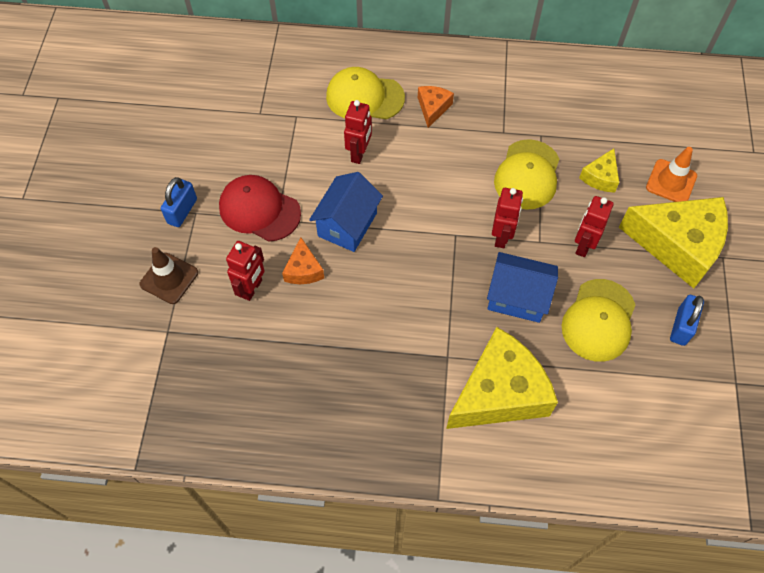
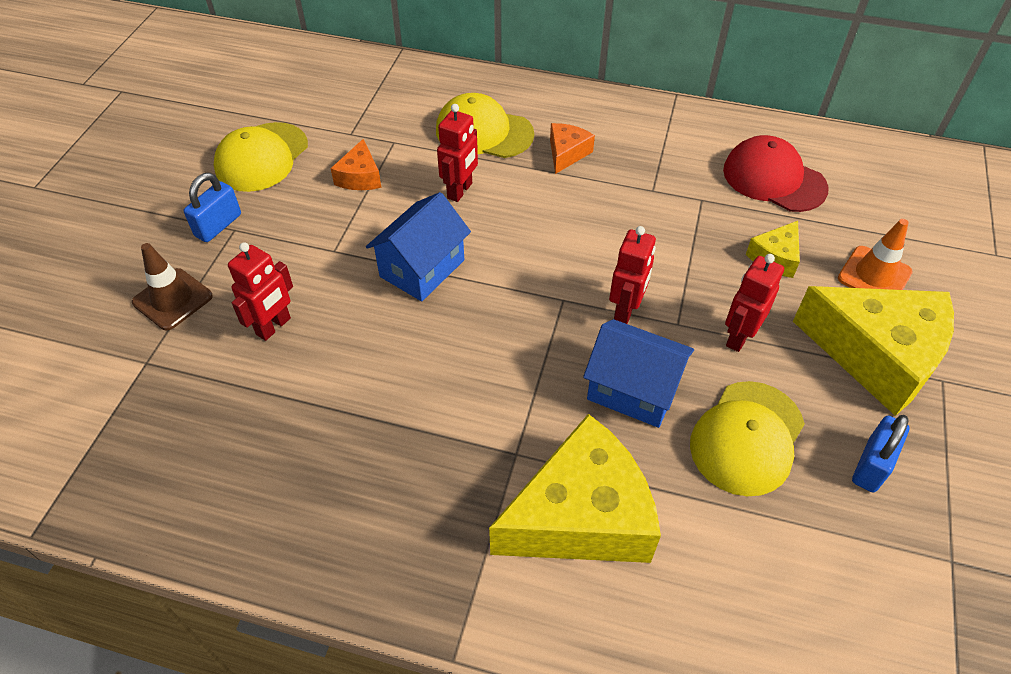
camera: 10 degrees right, 10 degrees down
red cap [219,175,301,242] -> red cap moved to [723,135,829,212]
orange cheese [282,237,324,284] -> orange cheese moved to [330,139,382,190]
yellow cap [494,139,559,210] -> yellow cap moved to [214,122,308,192]

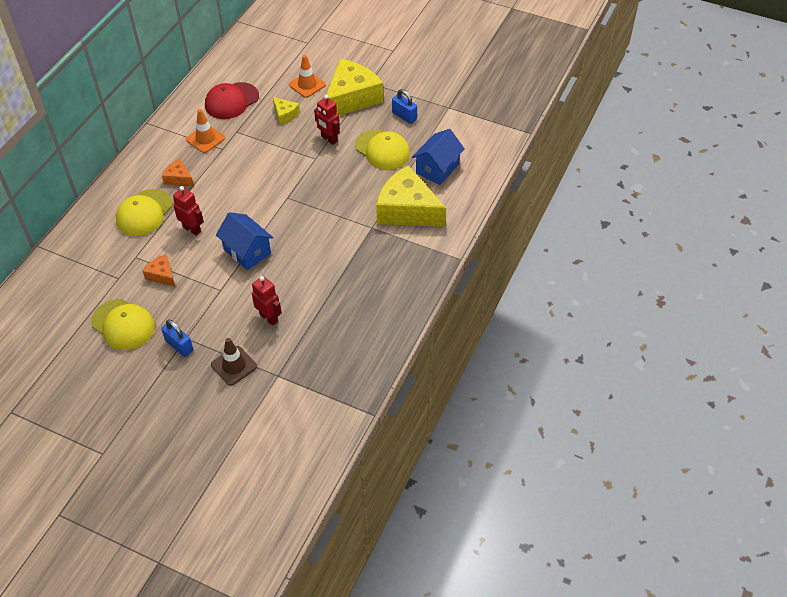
camera: 80 degrees left, 0 degrees up
orange cheese [330,139,382,190] -> orange cheese turned 150 degrees counterclockwise [143,254,175,287]
yellow cheese [489,414,661,563] -> yellow cheese turned 45 degrees counterclockwise [376,165,446,227]
blue house [583,319,694,428] -> blue house moved to [412,129,465,185]
red robot [609,226,656,324] -> none
none -> orange traffic cone [186,109,225,153]

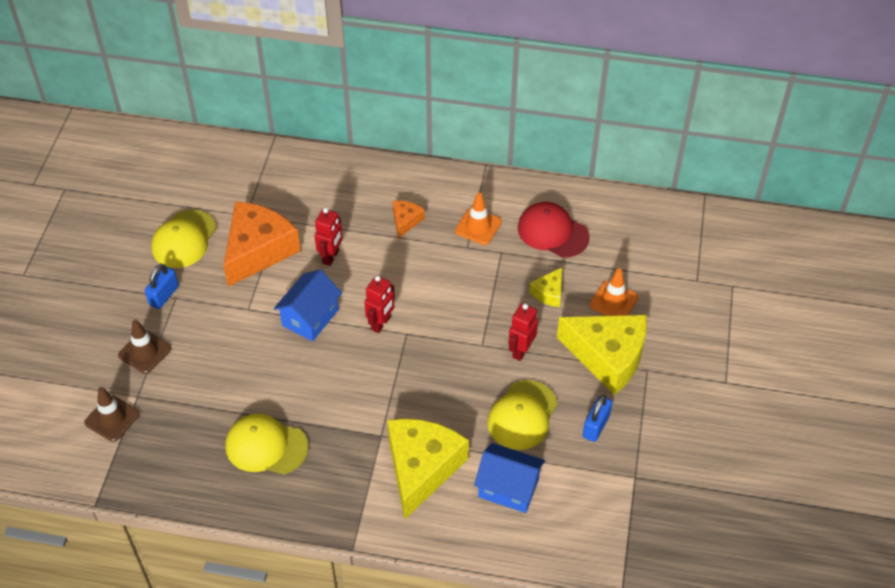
camera: 75 degrees right, 0 degrees up
yellow cap [116,189,172,236] -> yellow cap moved to [226,414,309,474]
orange cheese [143,254,175,287] -> orange cheese [223,201,301,287], size x2.18
red robot [252,276,282,326] -> red robot moved to [364,276,395,333]
none -> brown traffic cone [84,387,140,442]

